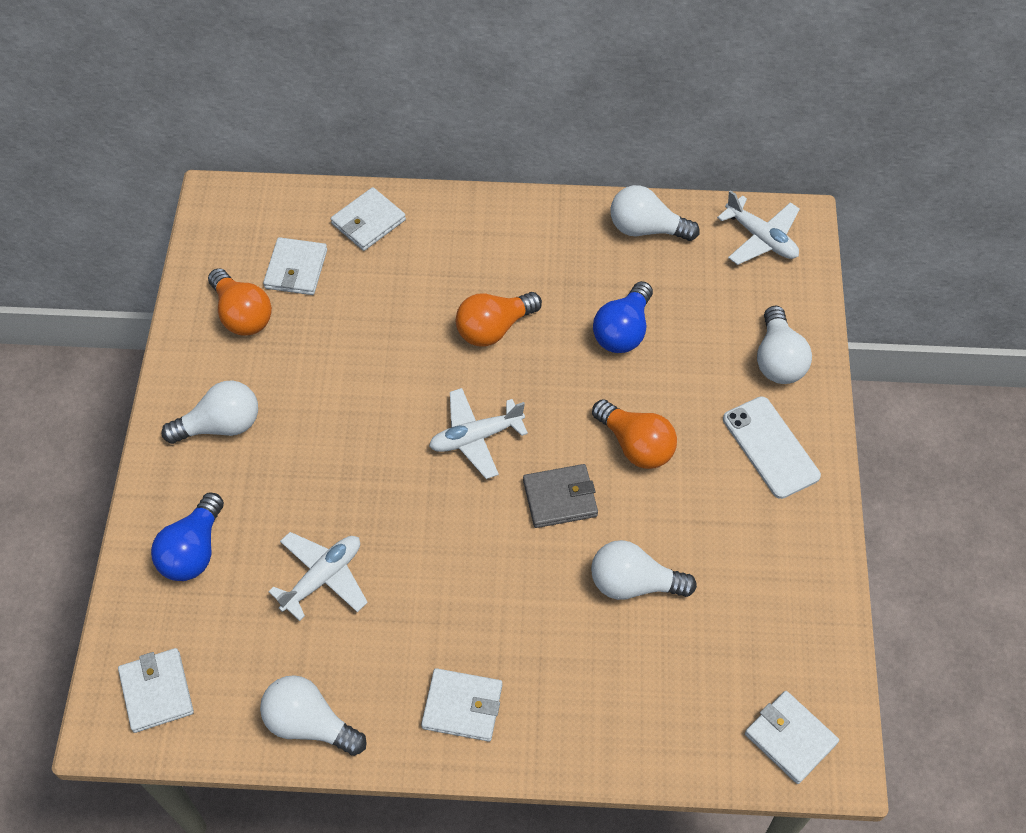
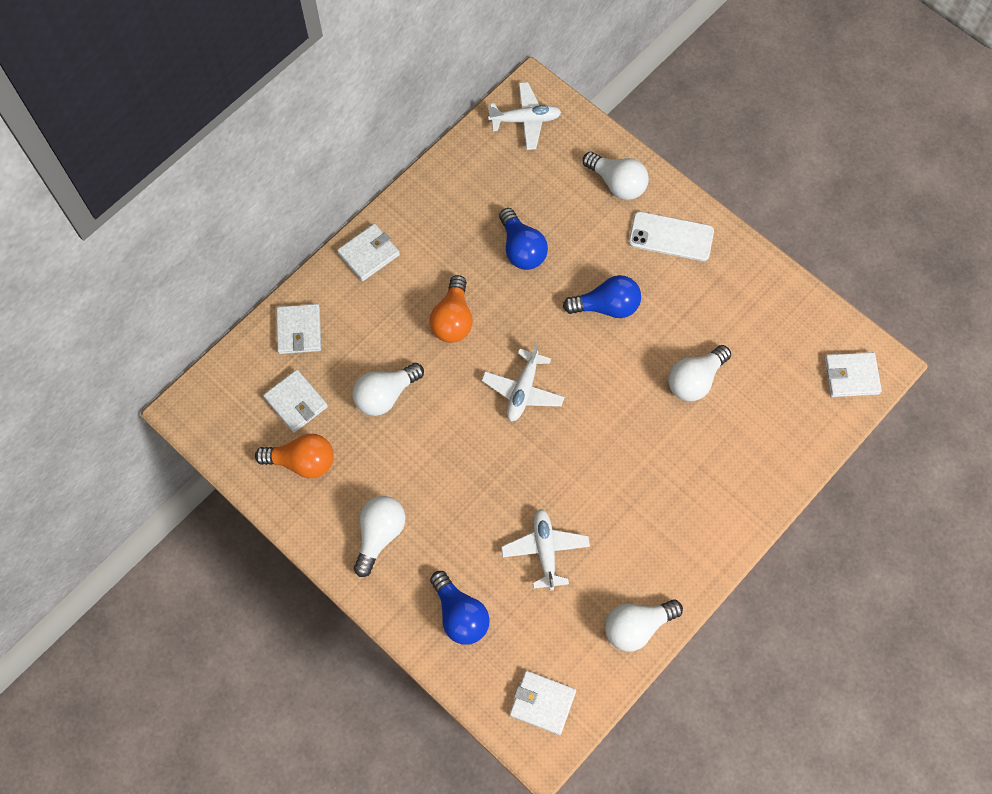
camera: 50 degrees left, 10 degrees up
white wallet [421,668,502,742] -> white wallet moved to [337,224,400,281]
grey wallet [523,464,598,528] -> none
orange light bulb [592,399,677,469] -> blue light bulb [563,275,641,318]
white light bulb [610,185,700,241] -> white light bulb moved to [352,363,424,416]

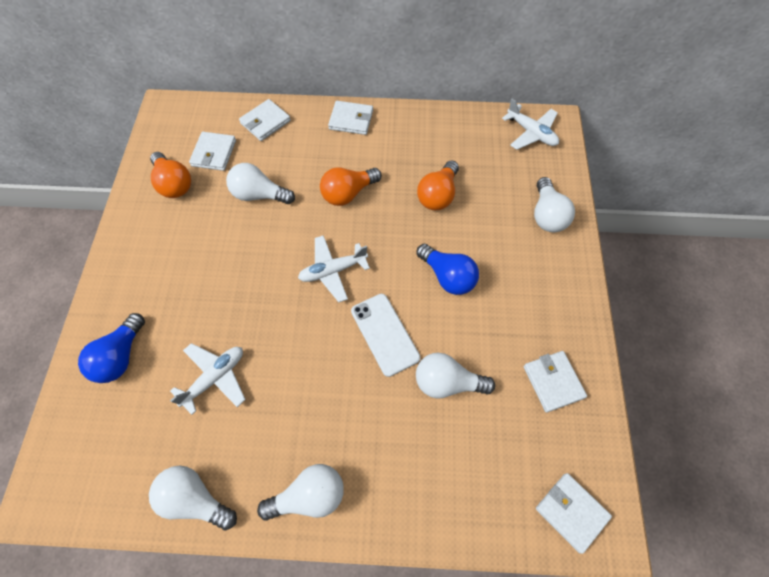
camera: 50 degrees right, 5 degrees down
white light bulb [354,496,406,577] -> white light bulb moved to [257,464,344,521]
blue light bulb [499,208,548,270] -> orange light bulb [417,160,459,210]
white wallet [510,670,576,735] -> white wallet moved to [523,351,587,413]
white phone [629,211,714,261] -> white phone moved to [351,294,420,377]

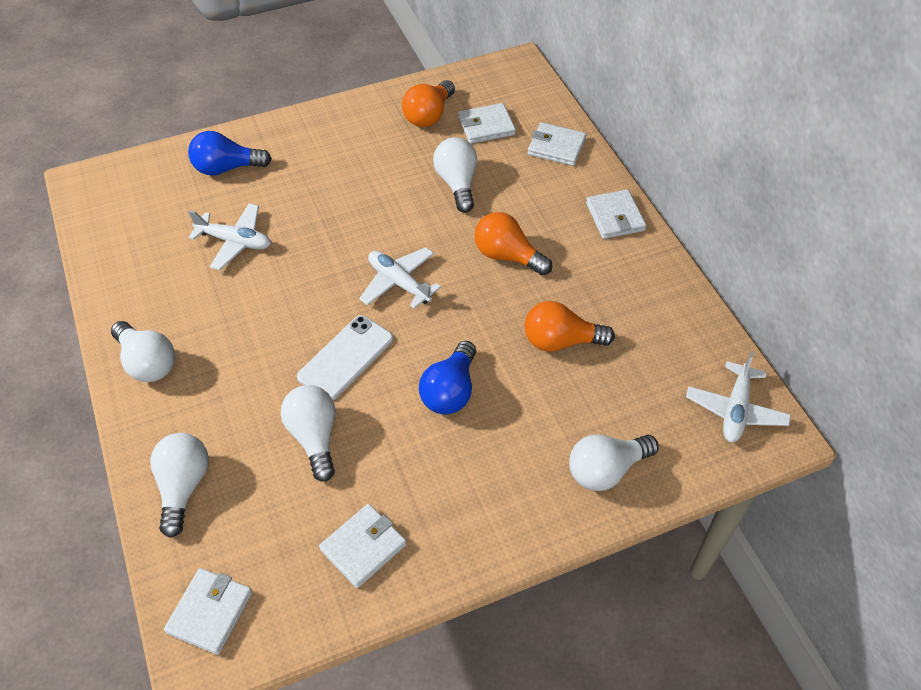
camera: 65 degrees right, 10 degrees down
white light bulb [149,466,237,530] -> white light bulb moved to [150,433,209,538]

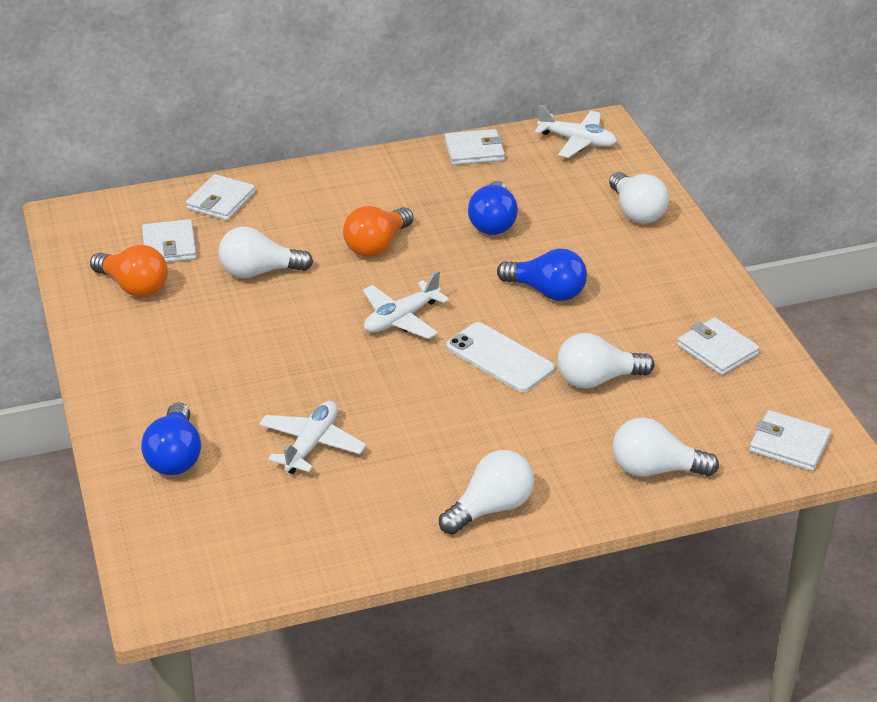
camera: 85 degrees left, 15 degrees down
orange light bulb [524,301,615,352] -> blue light bulb [468,181,518,235]
white wallet [586,189,646,239] -> white wallet moved to [445,129,505,165]

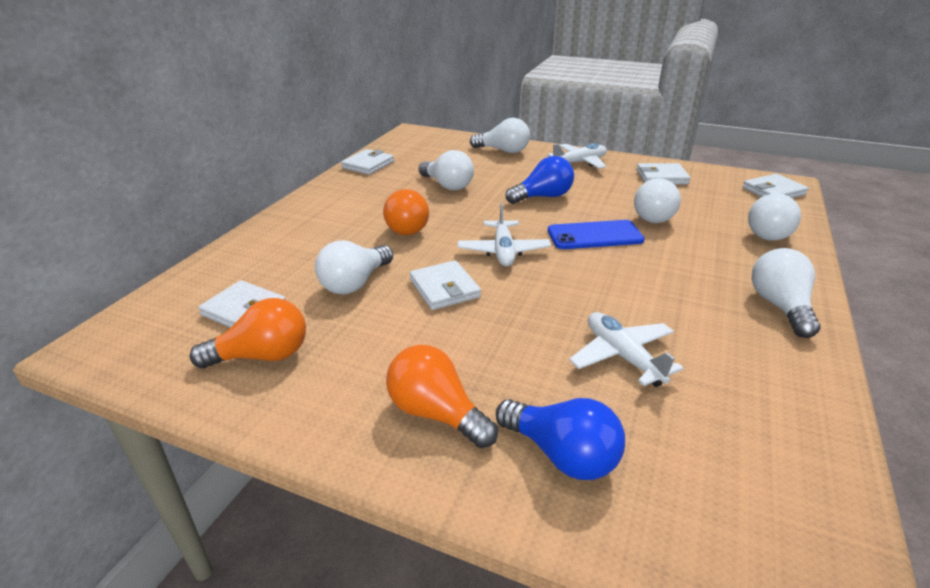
camera: 50 degrees left, 5 degrees down
white wallet [186,174,256,221] -> white wallet moved to [410,260,481,310]
white phone [446,322,555,392] -> blue phone [548,220,645,249]
blue light bulb [468,181,518,235] -> white light bulb [418,150,474,190]
white plane [535,105,617,158] -> white plane moved to [547,143,607,169]
none -> orange light bulb [386,345,498,448]

